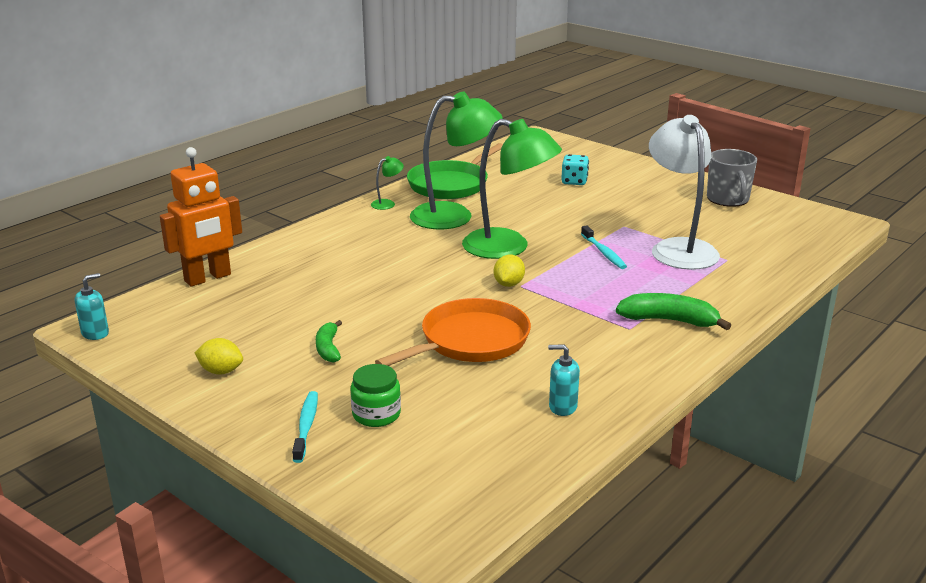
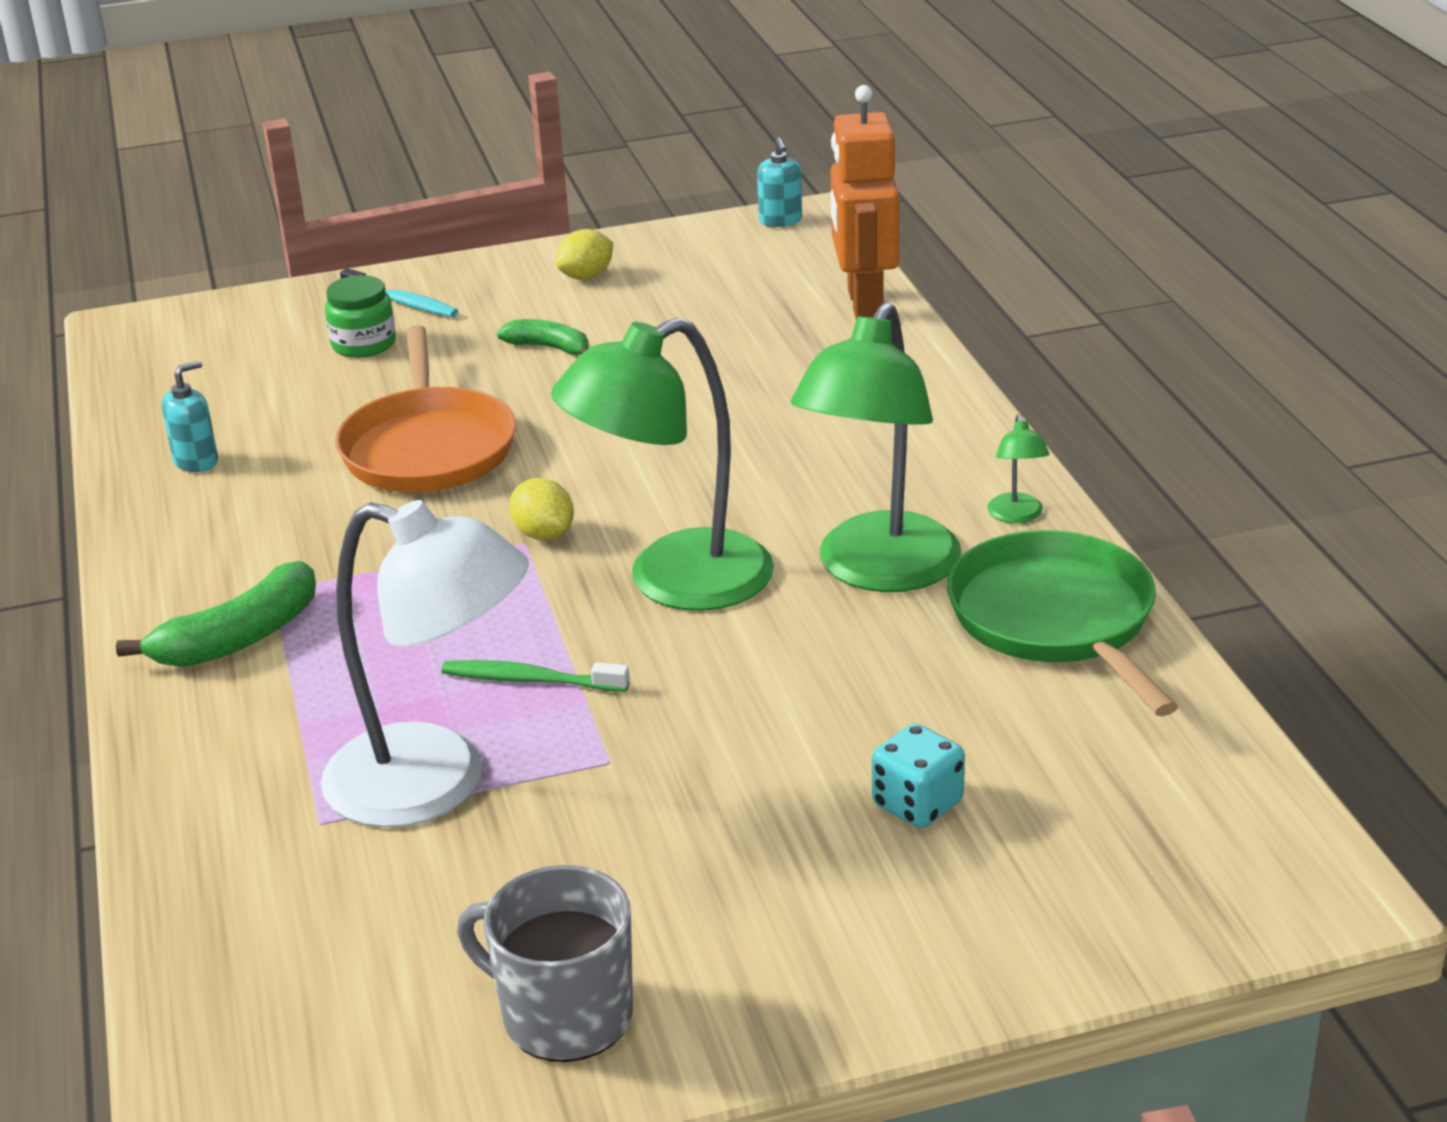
camera: 125 degrees right, 5 degrees up
turquoise toothbrush [581,225,627,269] -> green toothbrush [441,660,630,692]

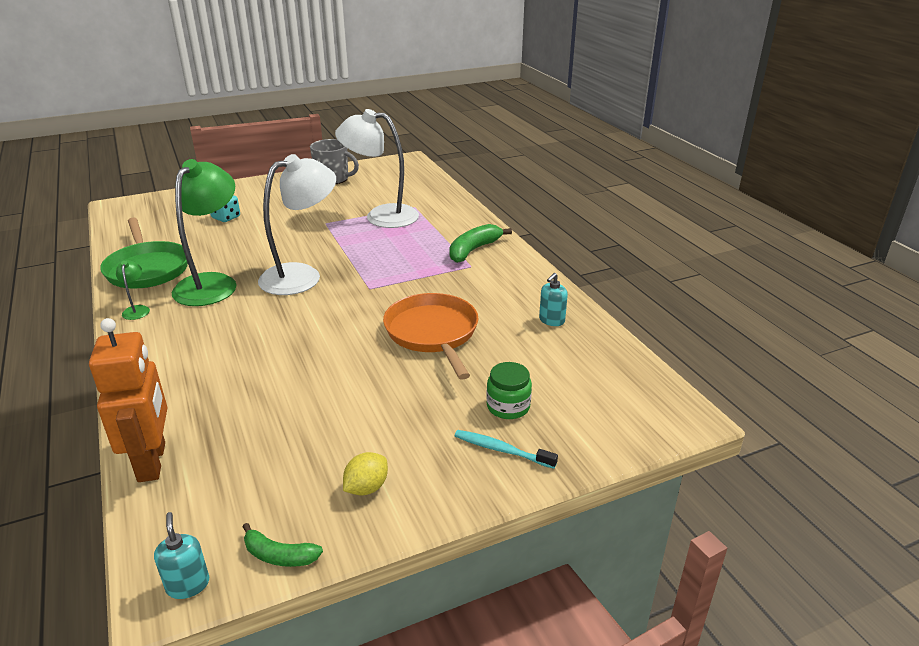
camera: 170 degrees right, 0 degrees up
green toothbrush [441,660,630,692] -> none
green banana [497,319,589,355] -> green banana moved to [243,523,323,567]
yellow lemon [509,478,574,540] -> none
green lamp [551,318,774,611] -> white lamp [258,154,336,295]

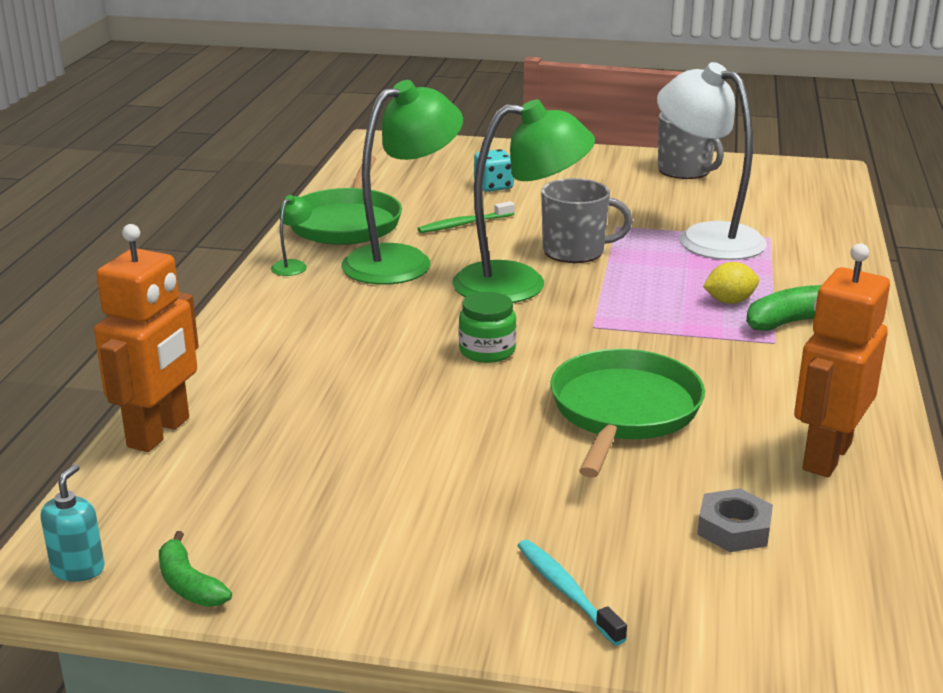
camera: 35 degrees right, 5 degrees down
white lamp [258,154,336,295] -> green lamp [452,99,595,303]
yellow lemon [343,452,388,496] -> yellow lemon moved to [703,262,759,304]
orange pan [383,293,478,380] -> green pan [550,349,705,478]
green jar [486,362,532,419] -> green jar moved to [459,292,516,363]
turquoise soap dispenser [539,273,568,326] -> orange robot [794,243,890,477]
none -> green toothbrush [417,201,515,233]
none -> grey mug [541,178,633,263]
none -> grey nut [697,488,773,552]

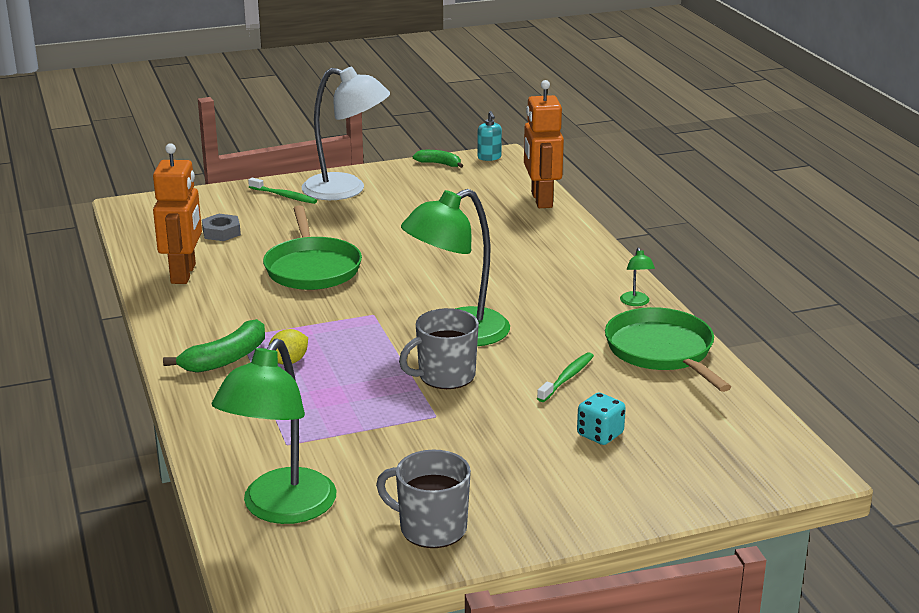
camera: 150 degrees right, 0 degrees up
green lamp [341,80,463,285] -> green lamp moved to [212,339,337,524]
green jar [459,292,516,363] -> none
turquoise toothbrush [517,539,627,646] -> green toothbrush [248,178,317,204]
white lamp [657,62,767,260] -> white lamp moved to [302,67,390,200]

